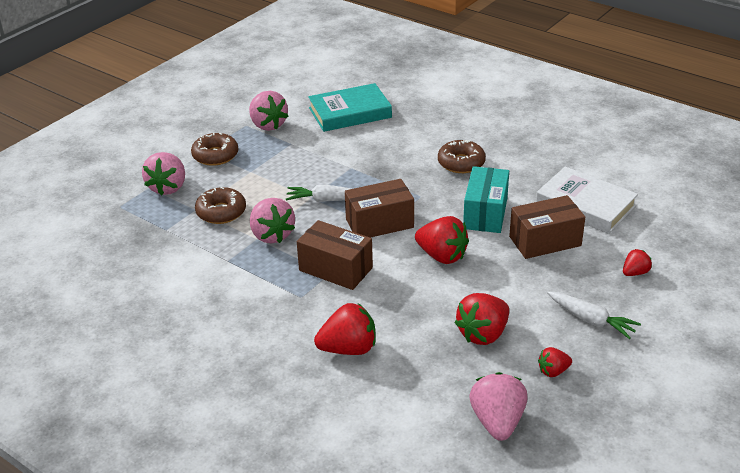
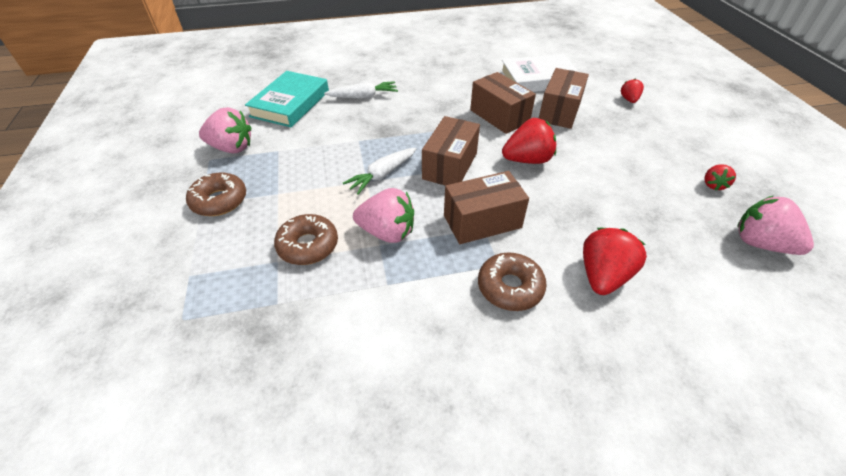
camera: 50 degrees left, 10 degrees up
pink strawberry [142,152,185,195] -> none
brown donut [438,140,486,173] -> brown donut moved to [478,252,547,311]
red strawberry [455,293,509,345] -> none
turquoise box [463,166,509,233] -> brown box [470,72,536,134]
white carrot [547,291,641,339] -> white carrot moved to [324,81,398,99]

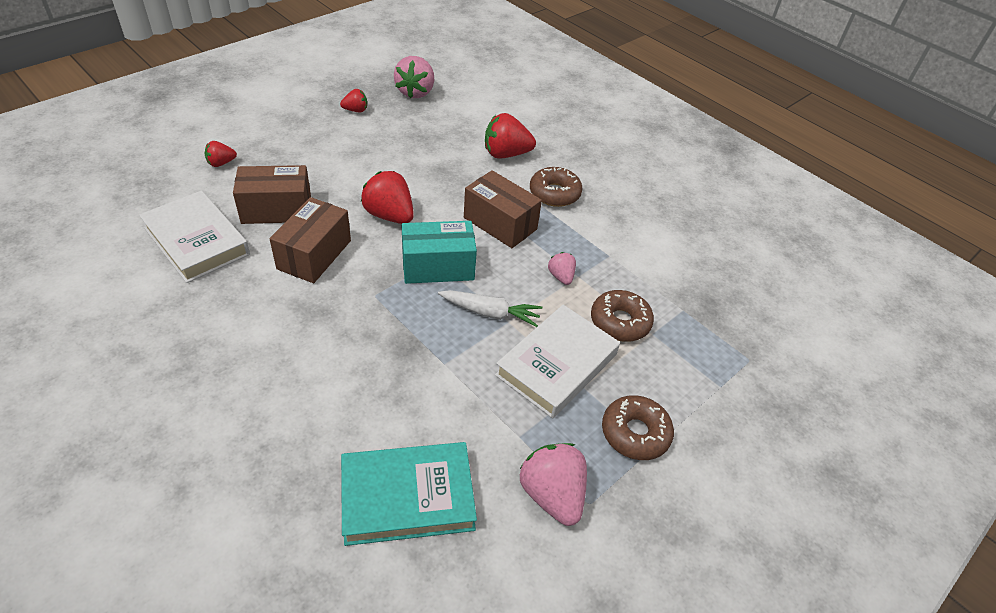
camera: 125 degrees left, 0 degrees up
white carrot [324,81,398,99] -> none
pink strawberry [353,188,414,243] -> pink strawberry [548,252,576,285], size x0.55
brown box [422,116,480,186] -> turquoise box [402,221,477,284]
none -> white book [495,305,620,418]

